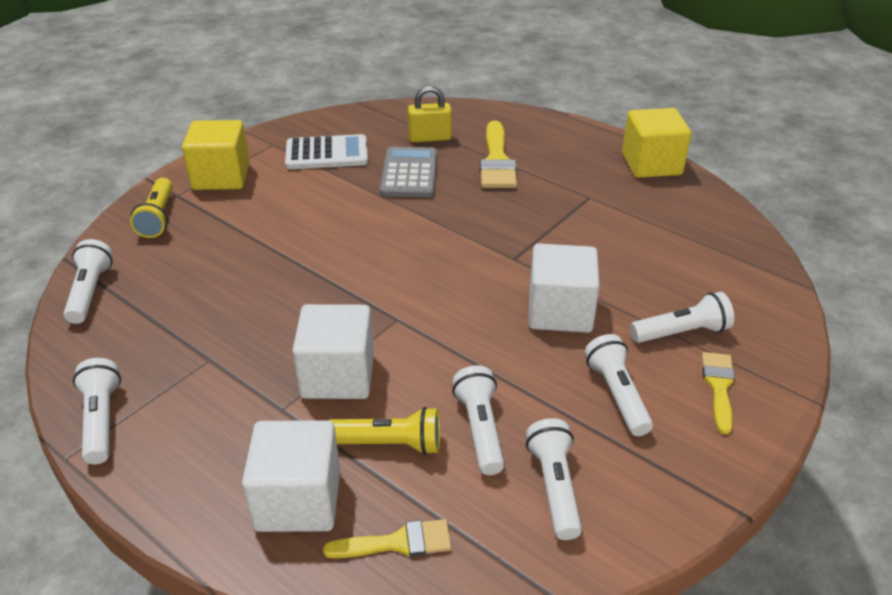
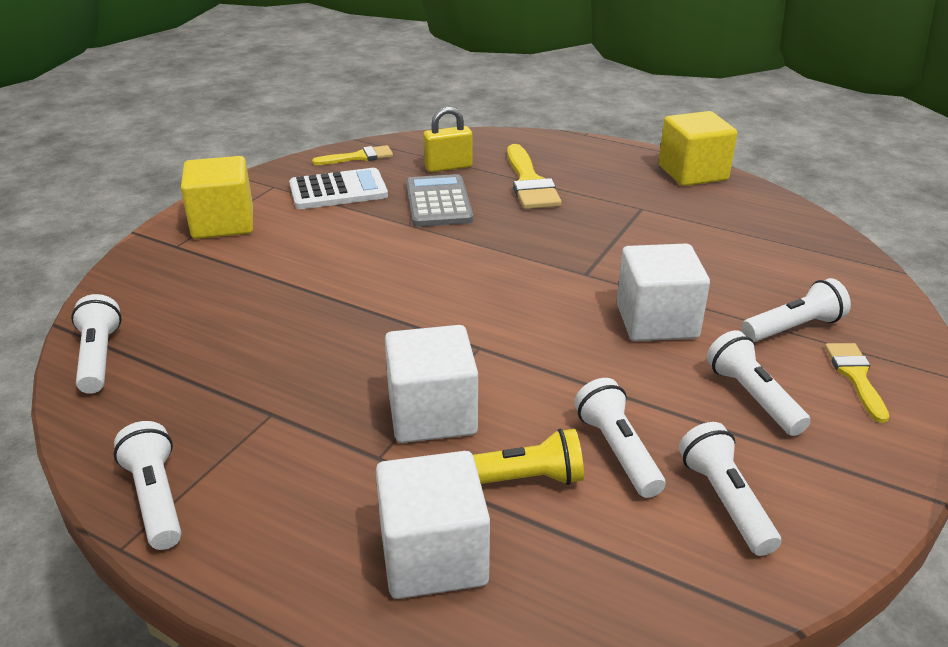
camera: 10 degrees left, 5 degrees down
yellow flashlight [130,178,173,238] -> none
yellow brush [323,519,451,558] -> yellow brush moved to [312,145,393,165]

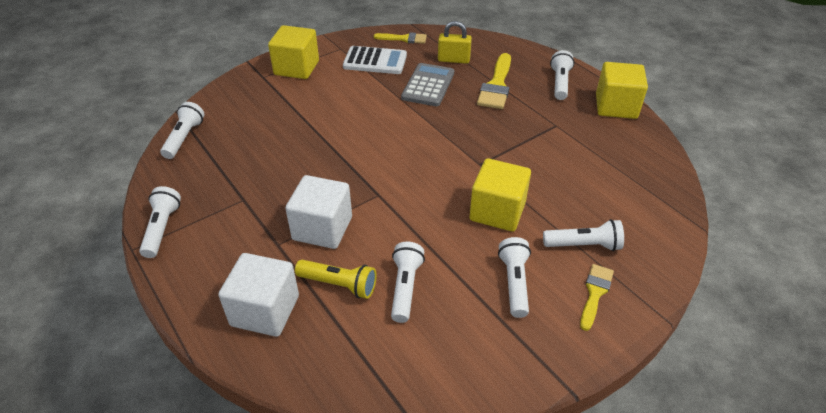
camera: 25 degrees right, 10 degrees up
white cube [616,244,710,341] -> yellow cube [470,158,531,232]
white flashlight [679,422,781,556] -> white flashlight moved to [550,50,574,100]

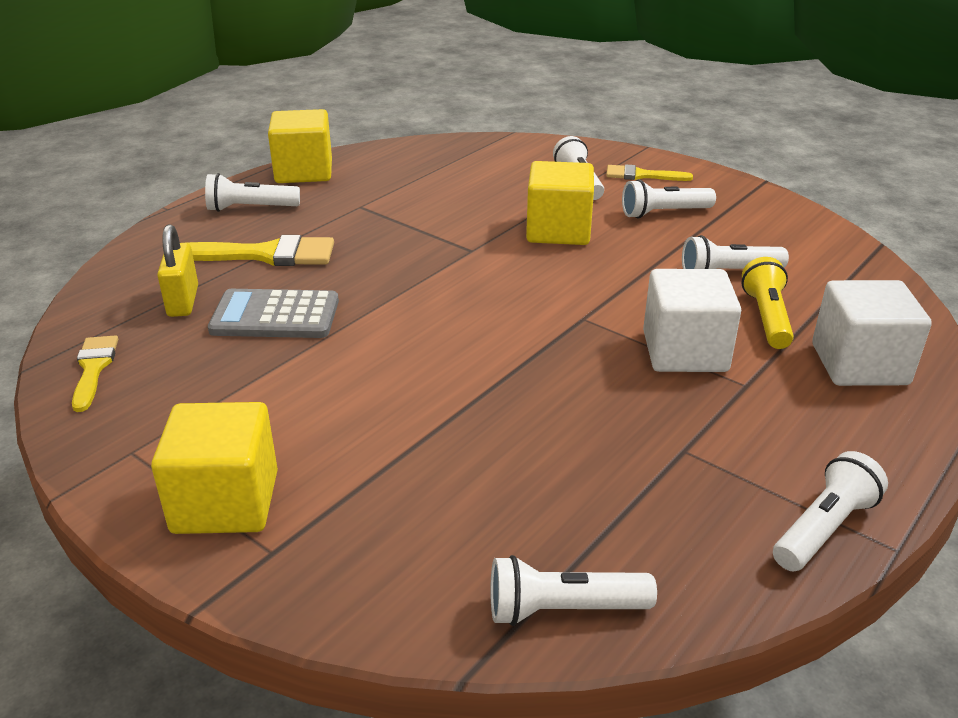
camera: 105 degrees left, 10 degrees down
white flashlight [139,186,181,258] -> white flashlight turned 150 degrees clockwise [773,451,888,571]
white calculator [343,46,407,74] -> none

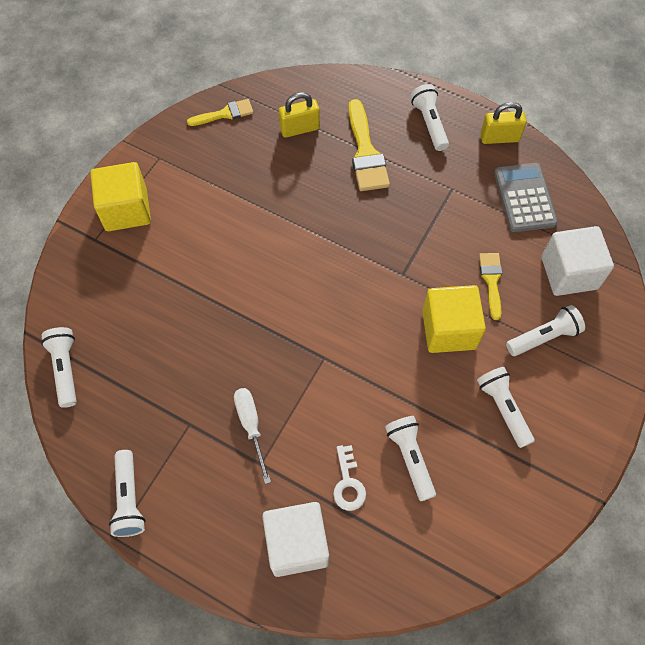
camera: 80 degrees right, 30 degrees up
grey calculator [208,289,339,338] -> grey calculator moved to [494,163,558,232]
yellow cube [268,109,332,183] -> yellow padlock [480,102,527,144]
yellow brush [606,164,693,181] -> yellow brush moved to [479,253,502,320]
white cube [643,269,741,372] -> white cube moved to [542,226,614,296]
yellow flashlight [741,257,794,349] -> white key [333,445,366,511]
white flashlight [773,451,888,571] -> white flashlight turned 45 degrees clockwise [109,450,146,537]
none -> white screwdriver [234,388,271,484]

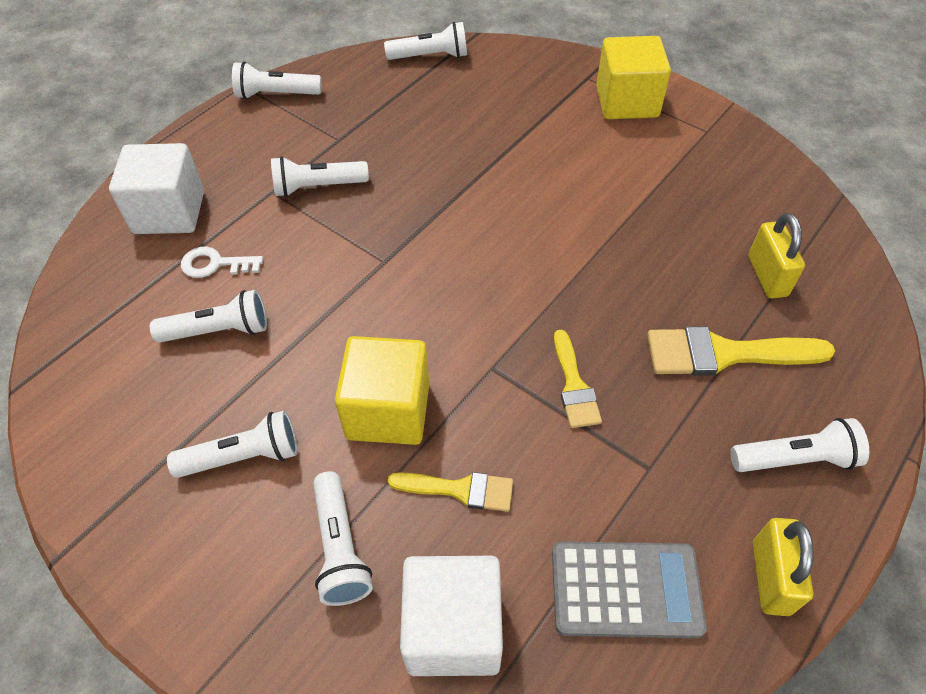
camera: 100 degrees right, 10 degrees down
yellow brush [187,99,254,126] -> yellow brush moved to [554,330,602,428]
white screwdriver [234,388,271,484] -> white flashlight [271,156,369,197]

